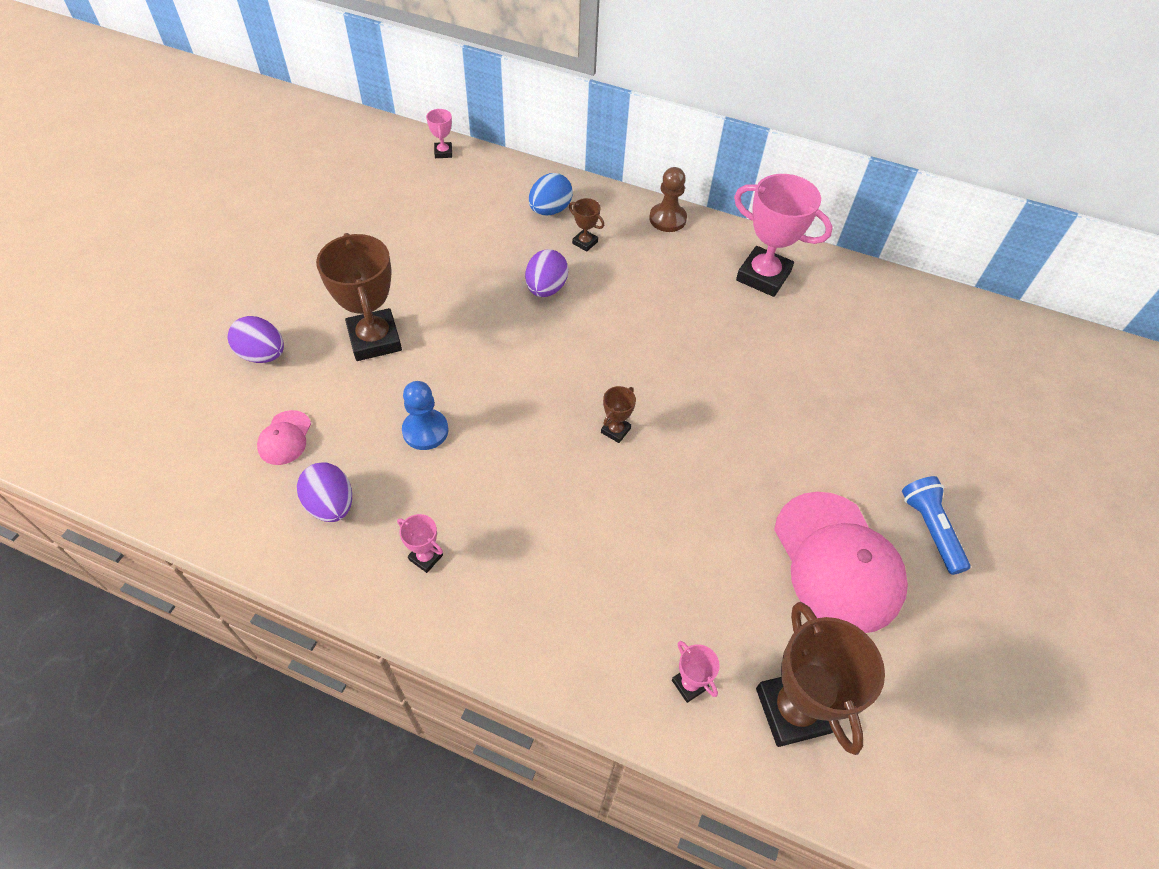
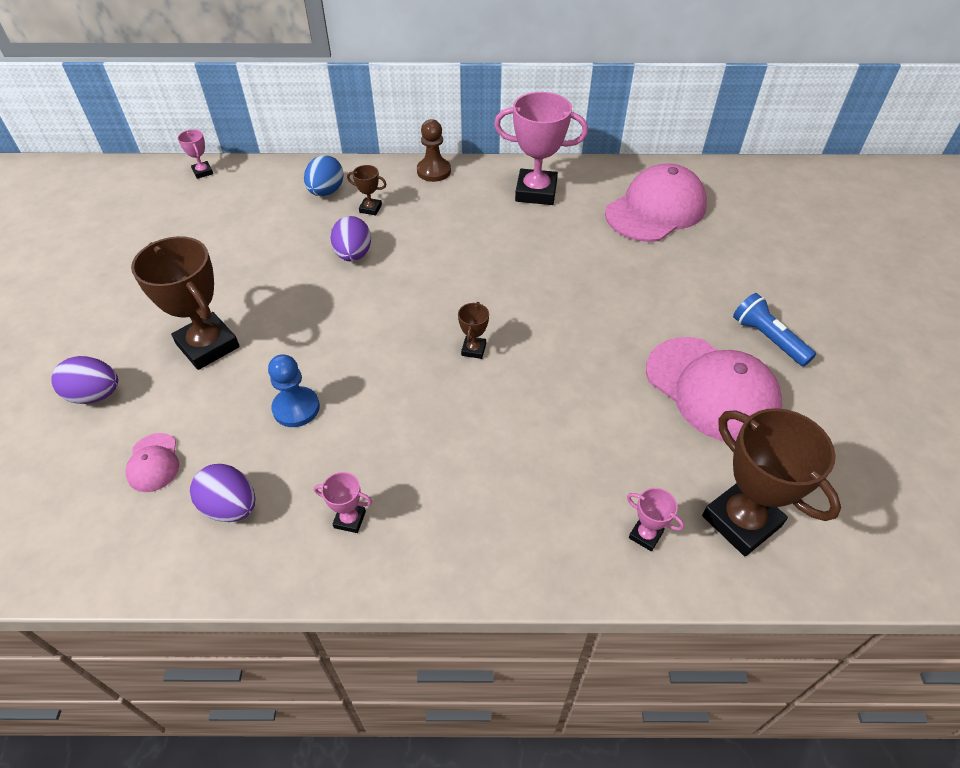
camera: 20 degrees left, 5 degrees down
none -> pink cap [605,163,707,242]

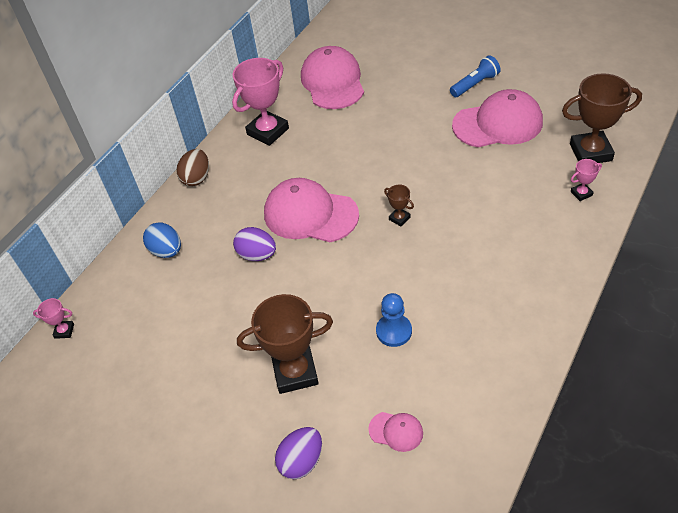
camera: 55 degrees left, 0 degrees up
purple egg [190,464,255,522] -> none
pink trophy [314,472,372,533] -> none
brown trophy [347,165,387,215] -> none
brown pawn [417,119,451,182] -> brown egg [176,149,209,186]
blue flashlight [733,293,816,366] -> blue flashlight turned 150 degrees clockwise [450,55,501,97]
none -> pink cap [264,178,359,242]

